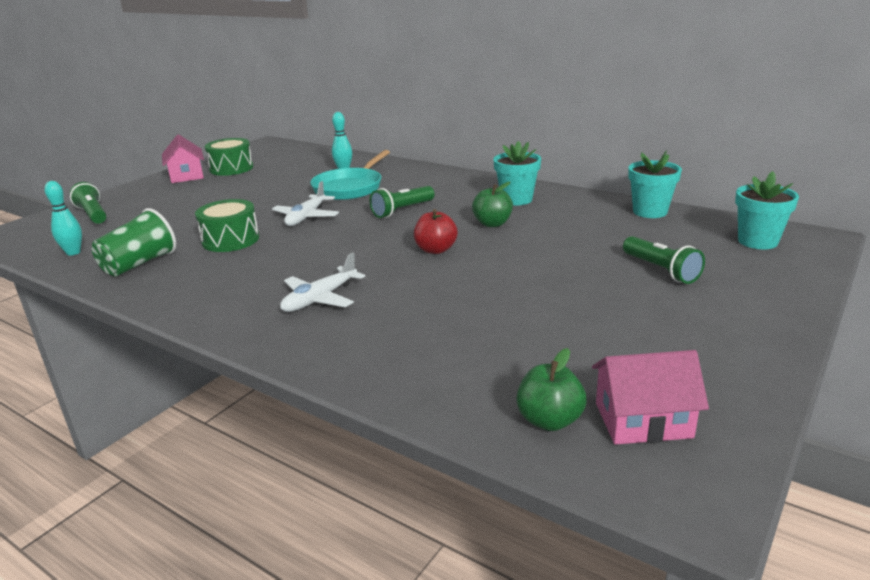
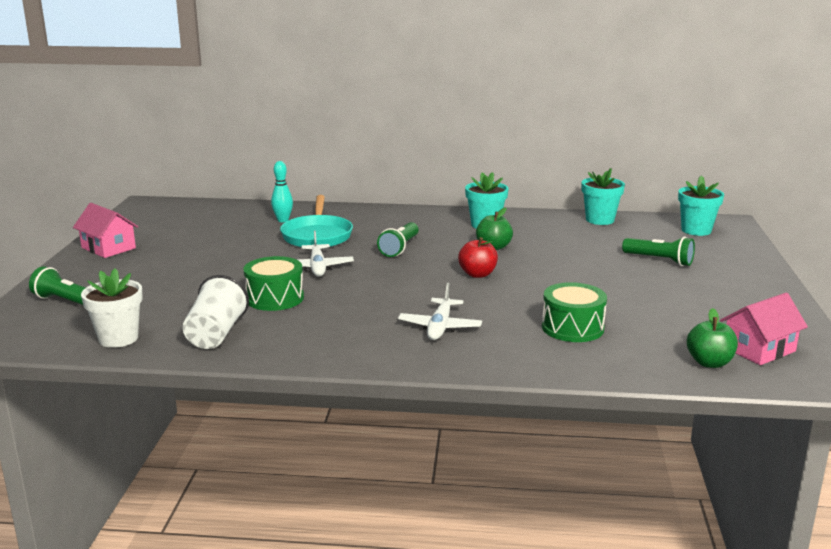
camera: 30 degrees left, 5 degrees down
turquoise bowling pin [45,181,82,256] -> white flower pot [81,268,143,348]
green cup [92,208,176,276] -> white cup [183,275,249,349]
green drum [205,138,253,176] -> green drum moved to [542,282,607,342]

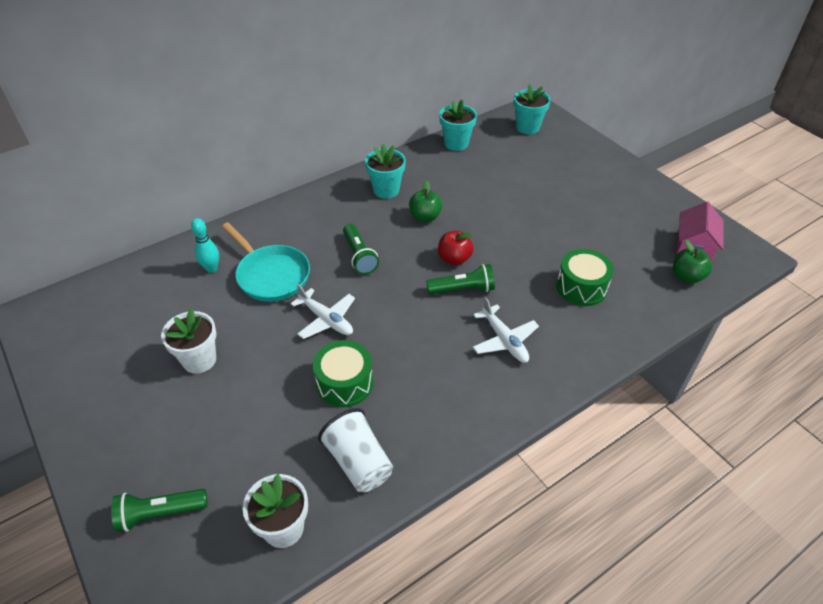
camera: 40 degrees left, 25 degrees up
pink house [73,203,139,258] -> none
green flashlight [622,237,695,266] -> green flashlight moved to [426,264,495,294]
none -> white flower pot [161,308,217,374]

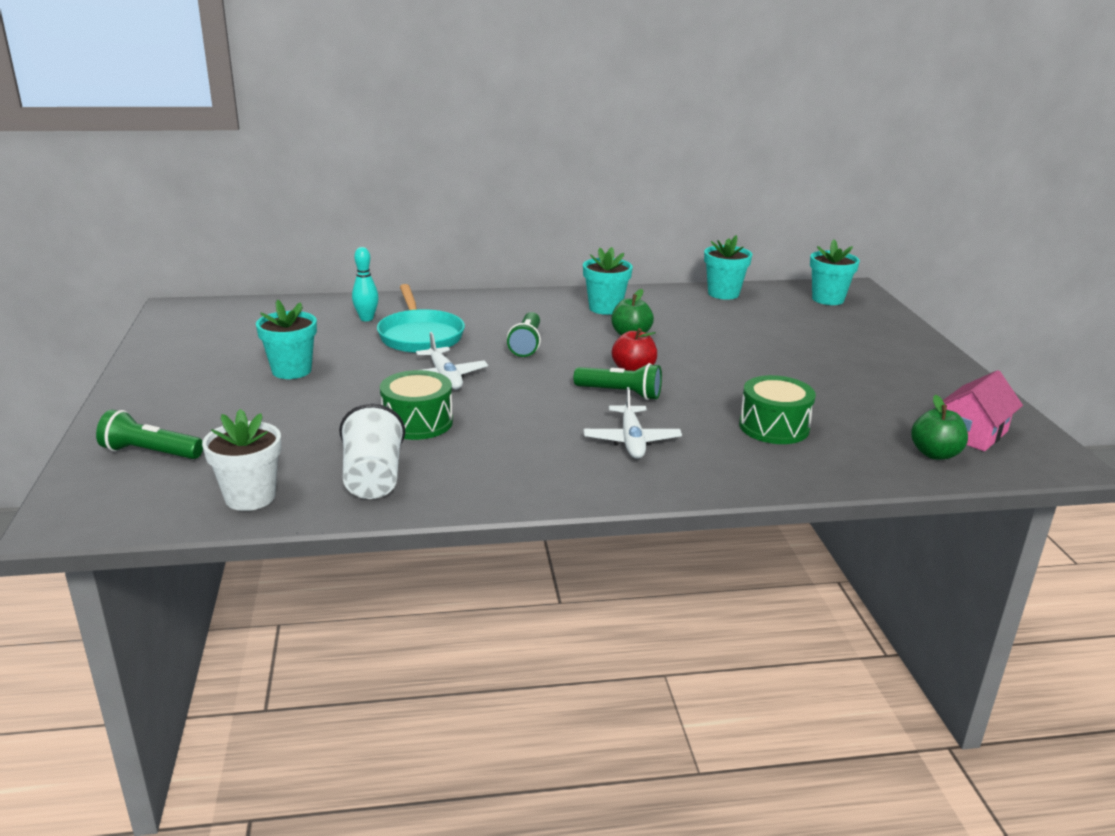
camera: 25 degrees right, 20 degrees down
white flower pot [161,308,217,374] -> turquoise flower pot [256,300,317,379]

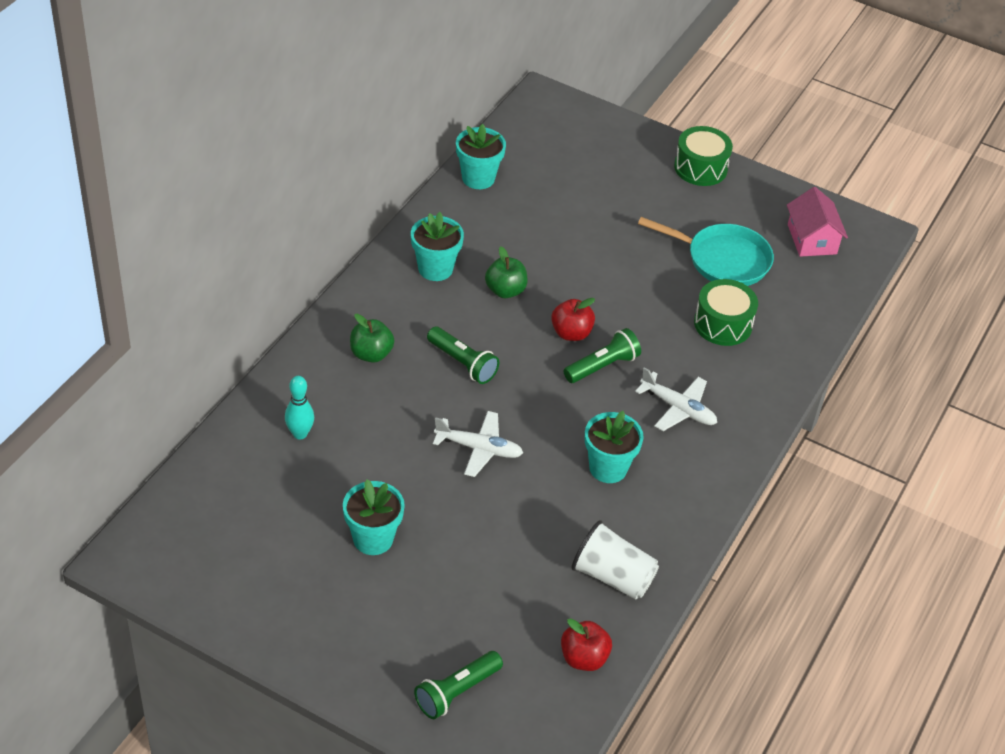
camera: 55 degrees left, 20 degrees up
white flower pot [202,409,281,511] -> red apple [561,618,612,671]
turquoise pan [377,284,465,353] -> turquoise pan moved to [638,217,774,286]
green drum [380,370,453,440] -> green drum moved to [674,126,733,186]
turquoise flower pot [810,239,860,305] -> turquoise flower pot moved to [585,411,644,483]
green apple [911,395,968,460] -> green apple moved to [350,314,395,363]

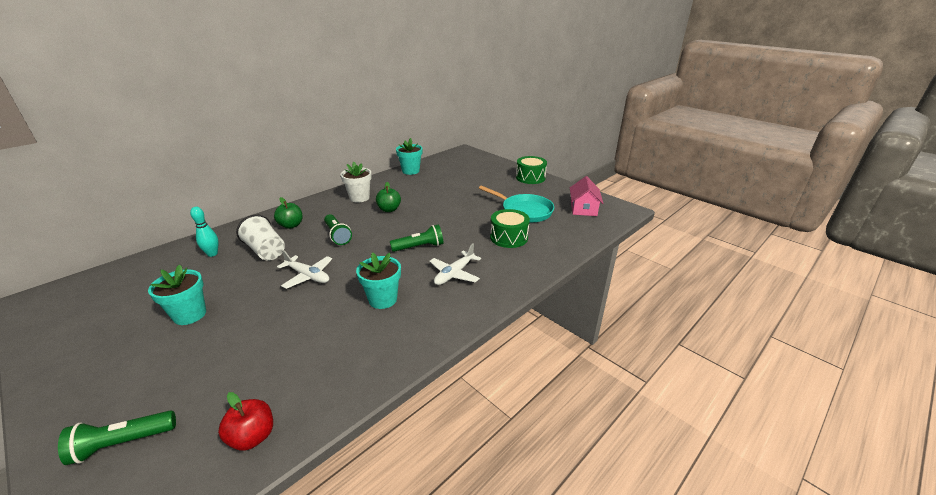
camera: 20 degrees right, 15 degrees down
turquoise flower pot [411,212,464,281] -> white flower pot [341,162,372,203]
red apple [551,298,595,341] -> none
white cup [571,520,659,599] -> white cup moved to [236,214,285,260]
white plane [635,367,717,431] -> white plane turned 75 degrees clockwise [429,243,481,285]

